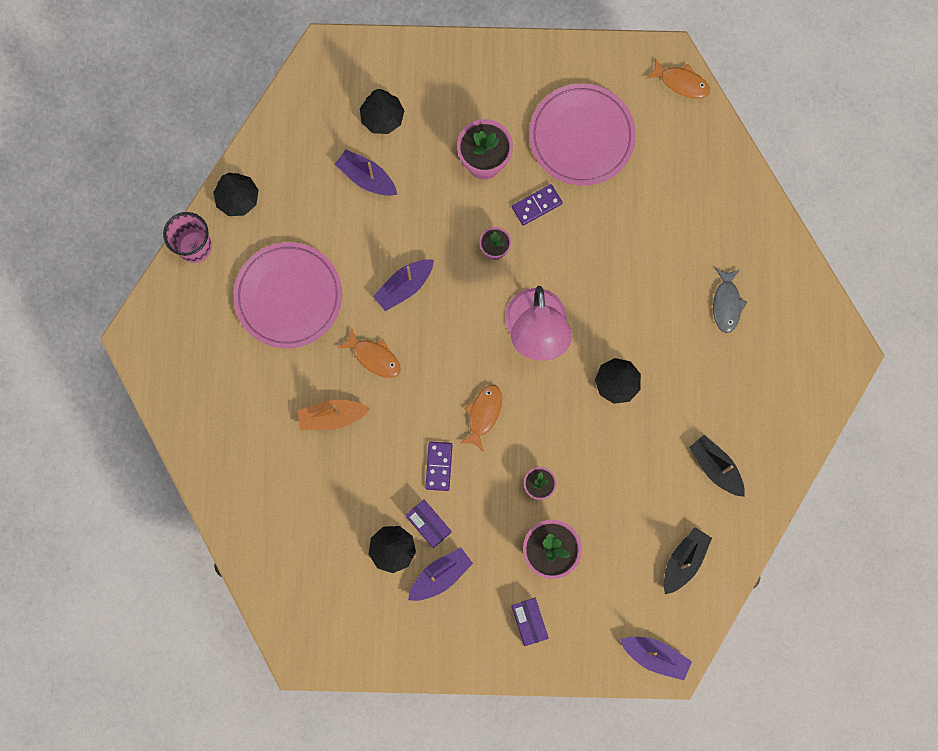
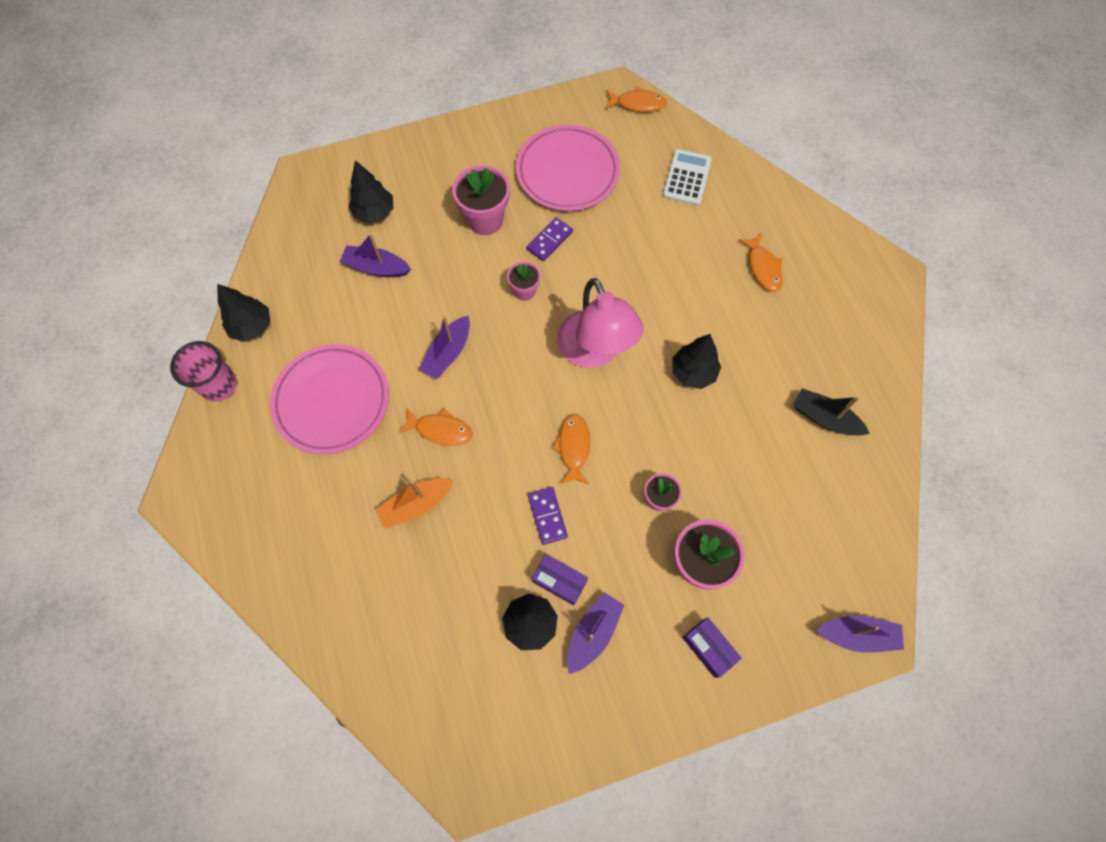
camera: 20 degrees left, 10 degrees down
black boat [664,527,712,594] -> none
grey fish [713,268,747,333] -> orange fish [739,234,783,291]
none -> white calculator [663,149,712,205]

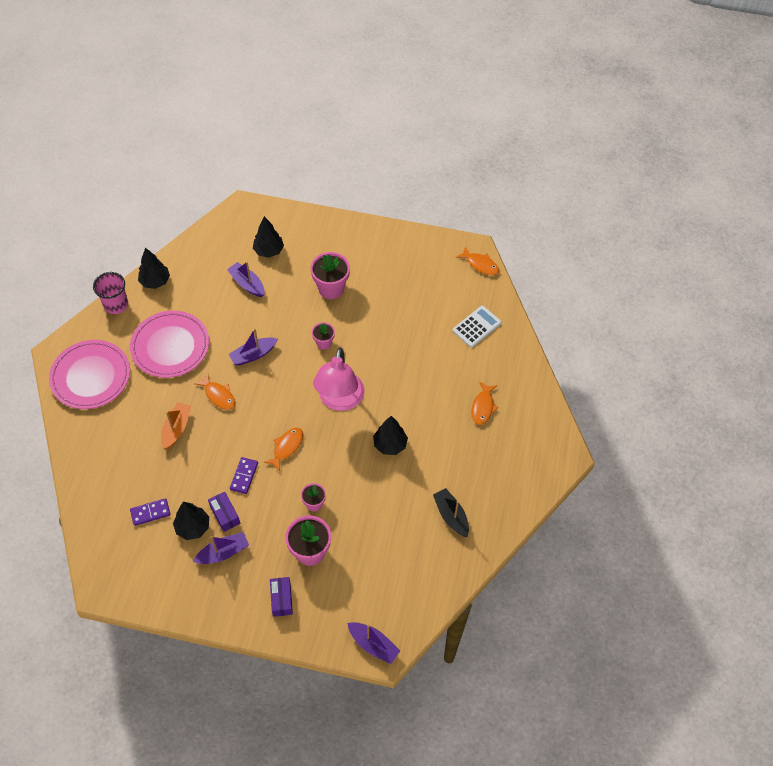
camera: 30 degrees right, 10 degrees down
orange boat [375,478,454,529] -> orange boat turned 105 degrees clockwise [161,402,191,449]
pink plate [516,125,620,211] -> pink plate moved to [49,340,130,409]
purple domino [526,217,573,261] -> purple domino moved to [130,498,170,526]

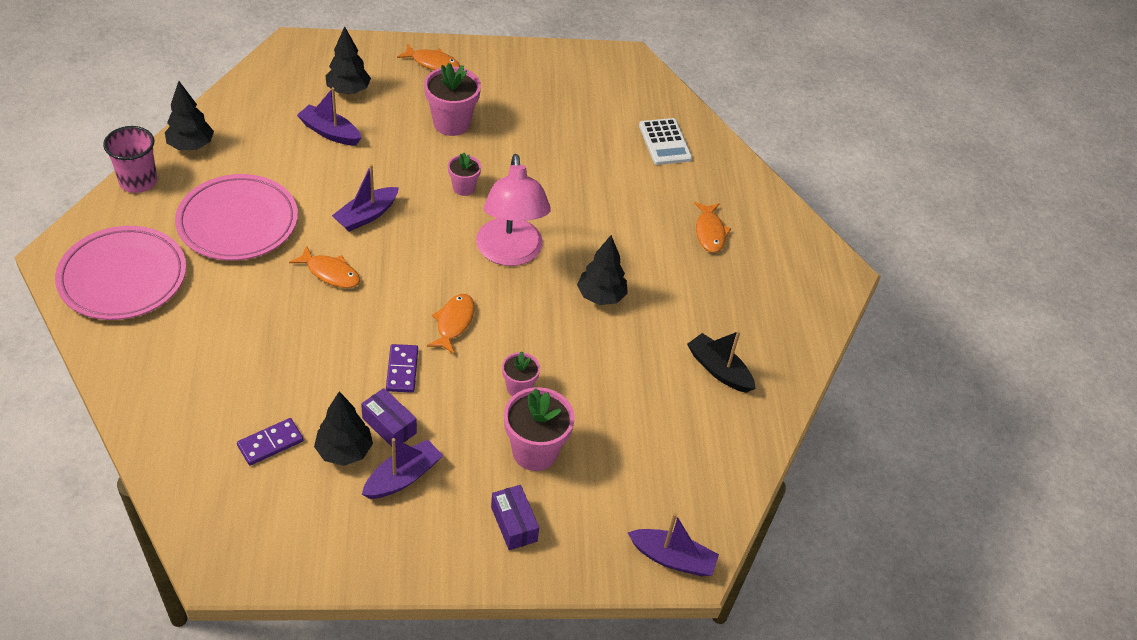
camera: 20 degrees left, 10 degrees down
orange boat [161,402,191,449] -> none
white calculator [452,306,501,348] -> white calculator turned 135 degrees clockwise [639,118,692,165]
orange fish [456,246,499,275] -> orange fish moved to [397,44,460,70]

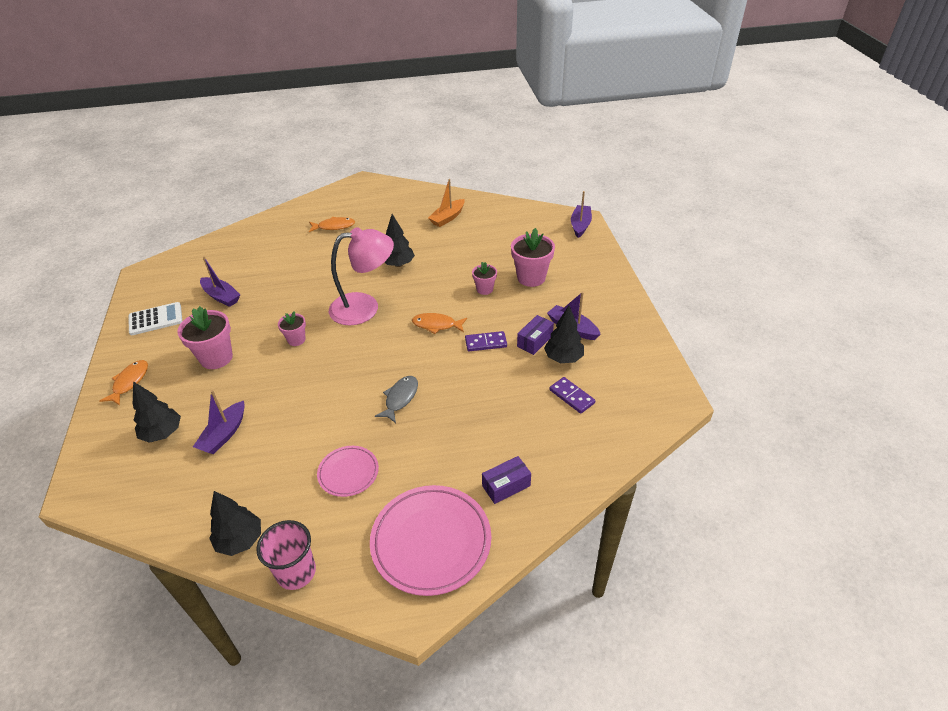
camera: 90 degrees left, 5 degrees down
pink plate [175,174,298,261] -> pink plate [317,446,379,497], size x0.55
orange fish [289,245,360,288] -> grey fish [375,376,418,423]
purple boat [332,164,399,232] -> purple boat moved to [200,256,240,307]
purple box [491,485,539,550] -> purple box moved to [482,456,531,504]
white calculator [639,118,692,165] -> white calculator moved to [129,302,182,335]
black boat [687,331,756,393] -> orange boat [428,179,465,227]

